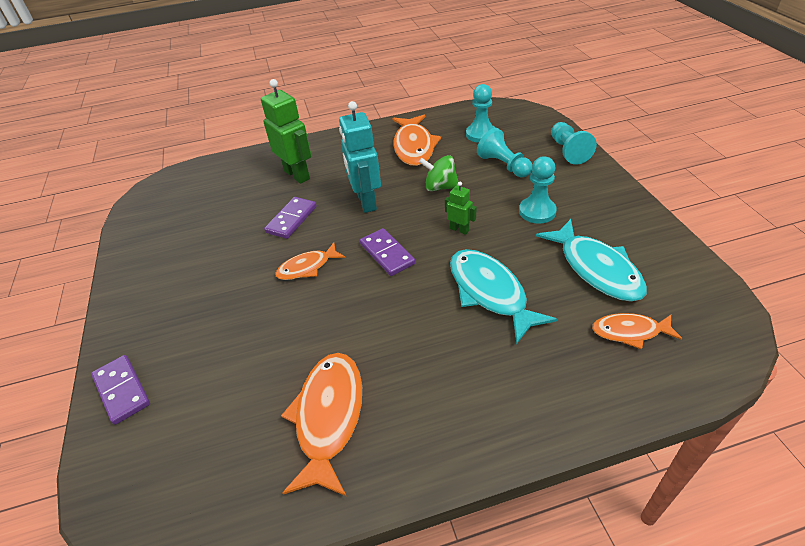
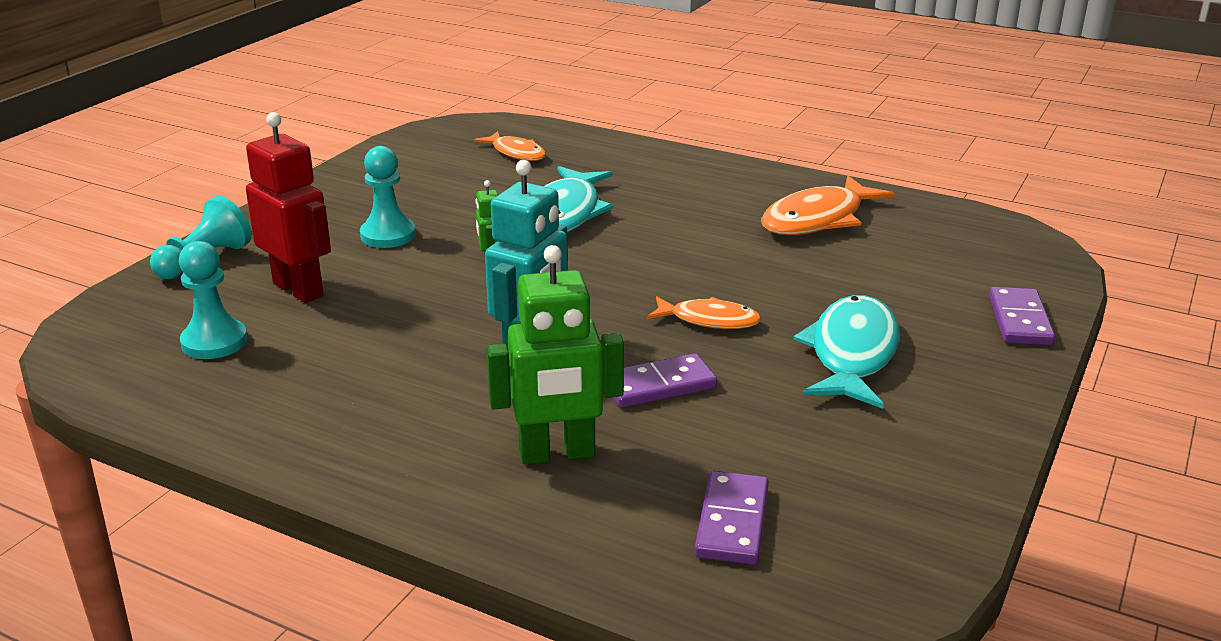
camera: 140 degrees left, 15 degrees down
green robot [261,79,311,184] -> green robot turned 105 degrees counterclockwise [486,245,624,464]
purple domino [360,228,415,276] -> purple domino moved to [694,471,769,565]
orange fish [392,114,441,166] -> none
green spinning top [419,155,458,191] -> none
turquoise pawn [477,128,532,178] -> red robot [246,112,331,303]
turquoise fish [536,219,647,302] -> turquoise fish moved to [793,295,899,409]

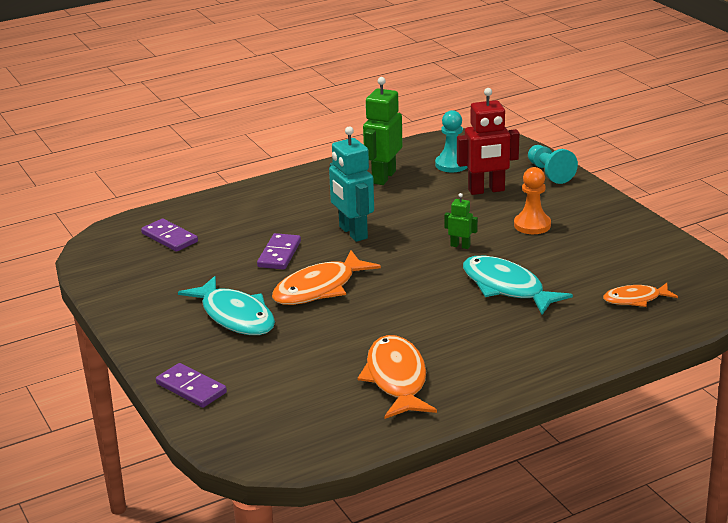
camera: 125 degrees right, 0 degrees up
turquoise pawn [360,146,416,248] -> orange pawn [514,167,551,234]
green robot [486,245,624,464] -> green robot moved to [363,77,403,185]
orange fish [647,296,762,329] -> orange fish [272,250,381,305], size x1.68

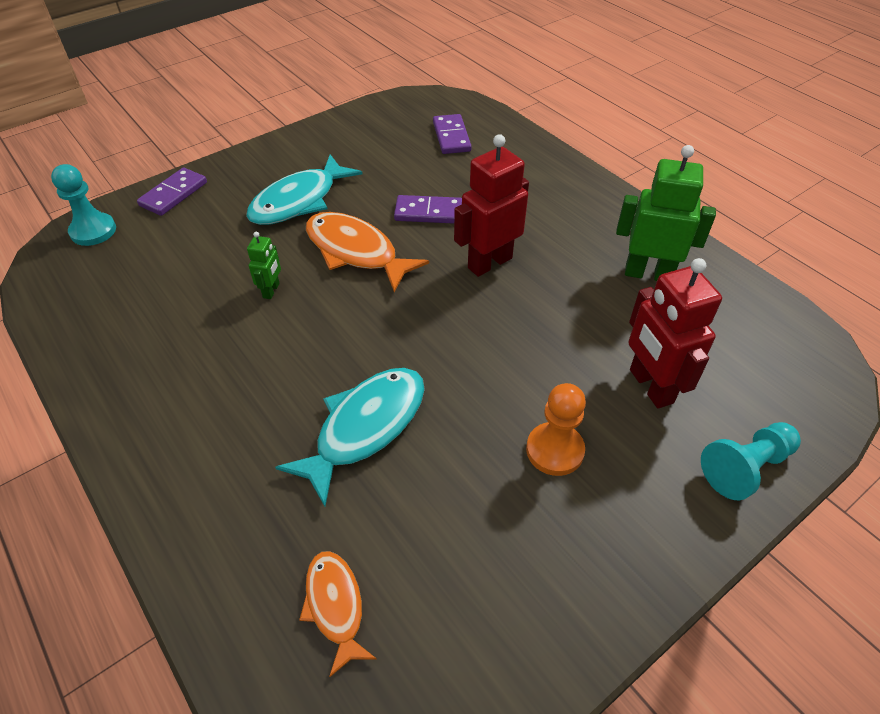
camera: 80 degrees right, 20 degrees up
purple domino [141,219,198,252] -> purple domino turned 45 degrees counterclockwise [433,114,472,154]
turquoise robot [329,126,374,242] -> red robot [454,134,529,277]
orange fish [357,335,437,419] -> none
turquoise pawn [435,110,468,172] -> turquoise pawn moved to [51,164,116,246]
green robot [444,193,478,249] -> green robot moved to [247,232,281,299]

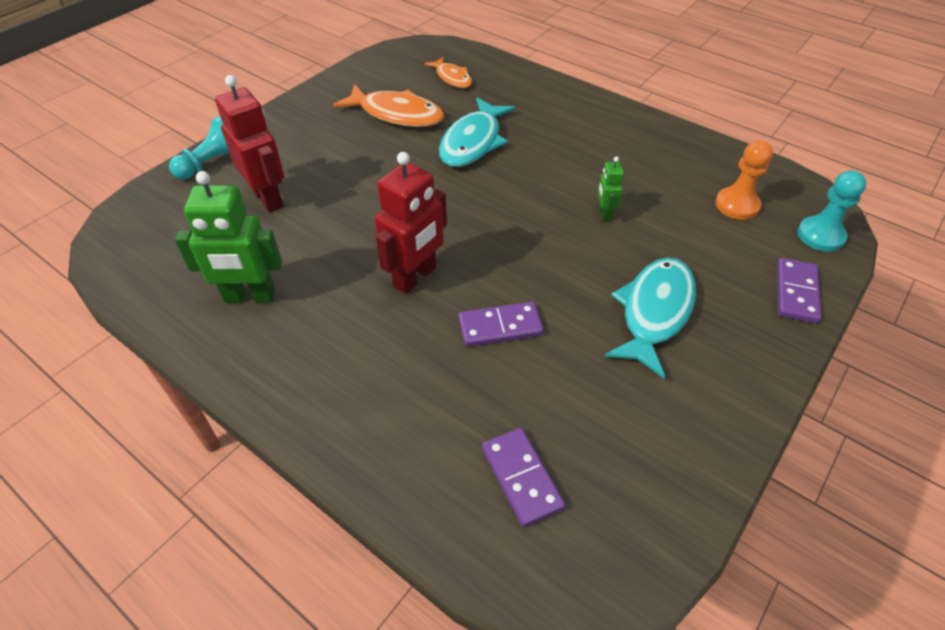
camera: 165 degrees right, 0 degrees up
orange fish [306,212,429,292] -> orange fish moved to [333,84,444,127]
orange pawn [526,383,586,476] -> orange pawn moved to [715,140,773,220]

